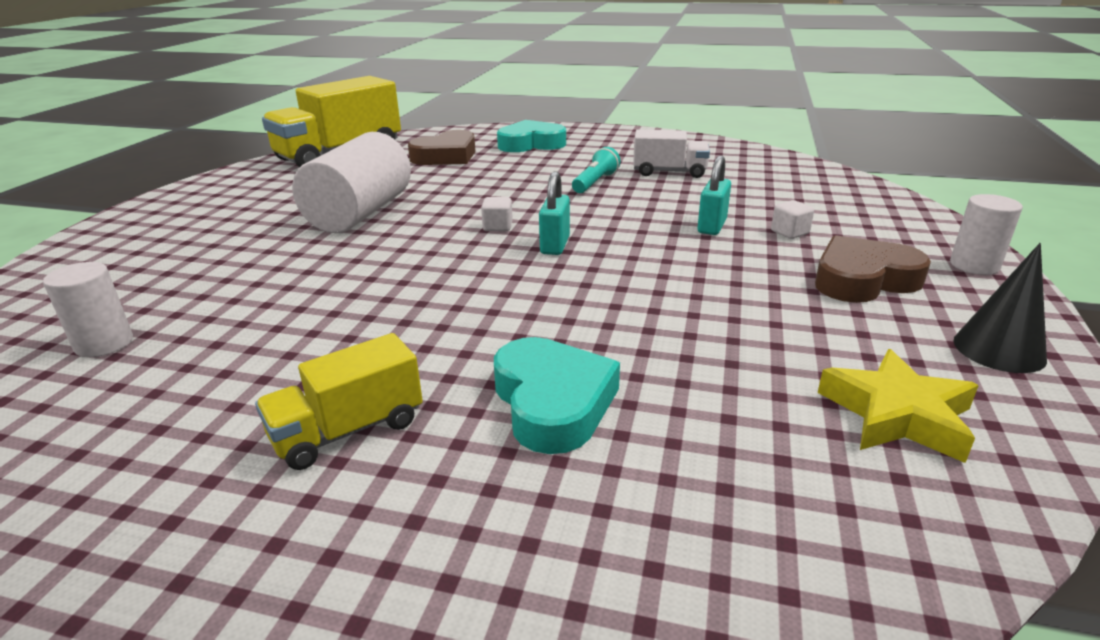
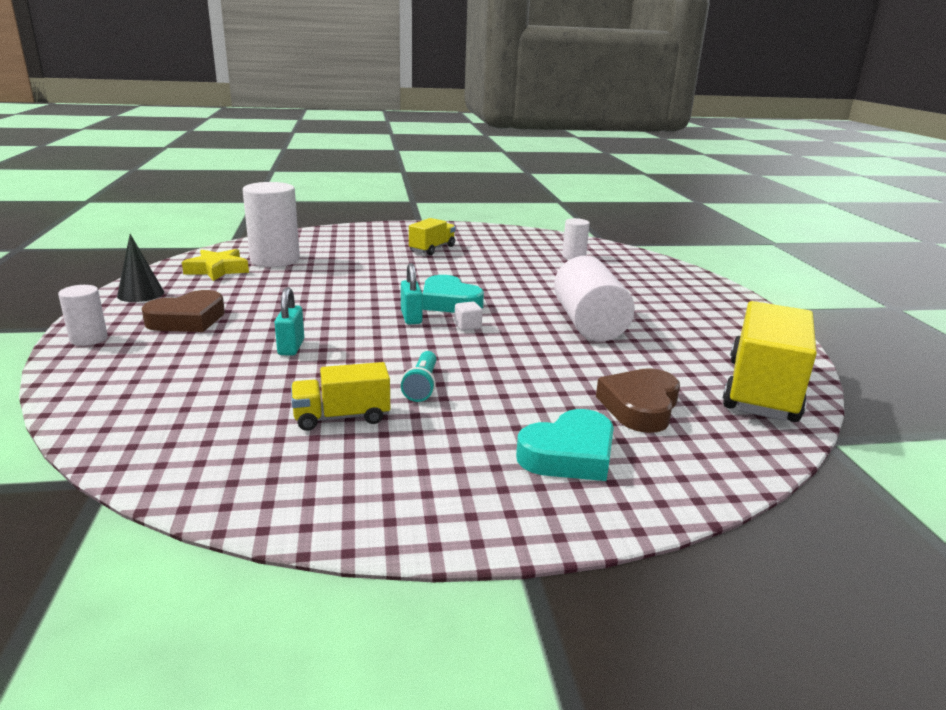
camera: 155 degrees right, 5 degrees down
turquoise heart [494,337,620,454] -> turquoise heart moved to [422,275,484,313]
white truck [633,130,710,178] -> yellow truck [291,362,390,431]
white cube [771,200,814,239] -> none
none -> white cylinder [243,182,300,267]

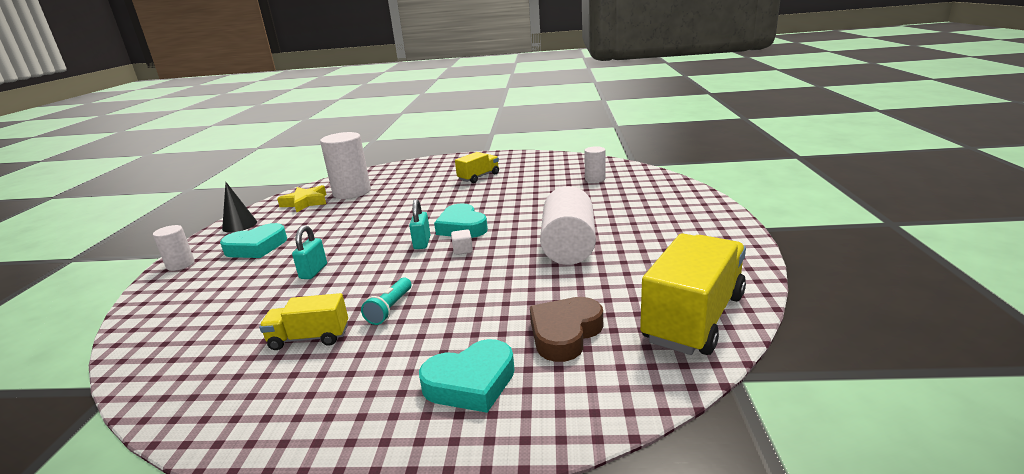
camera: 15 degrees right, 0 degrees up
brown heart [141,290,225,332] -> turquoise heart [220,223,287,258]

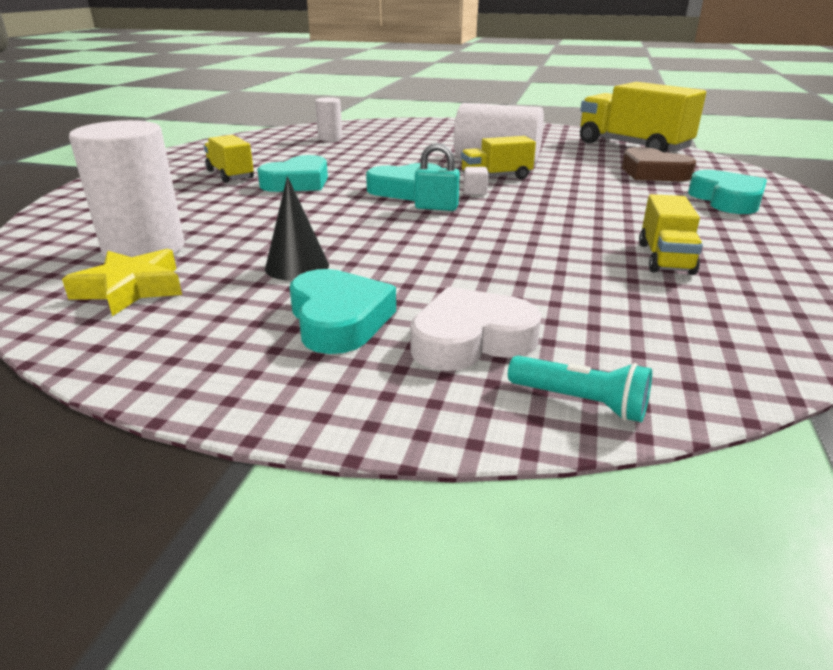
camera: 80 degrees left, 5 degrees up
white cylinder [153,225,194,271] -> none
black cone [222,182,257,232] -> black cone moved to [265,176,329,281]
turquoise padlock [292,225,327,279] -> none
turquoise flashlight [361,278,411,325] -> turquoise flashlight moved to [508,356,652,422]
none -> turquoise heart [257,155,328,192]
none -> white heart [410,287,541,371]
none -> yellow truck [461,136,536,180]

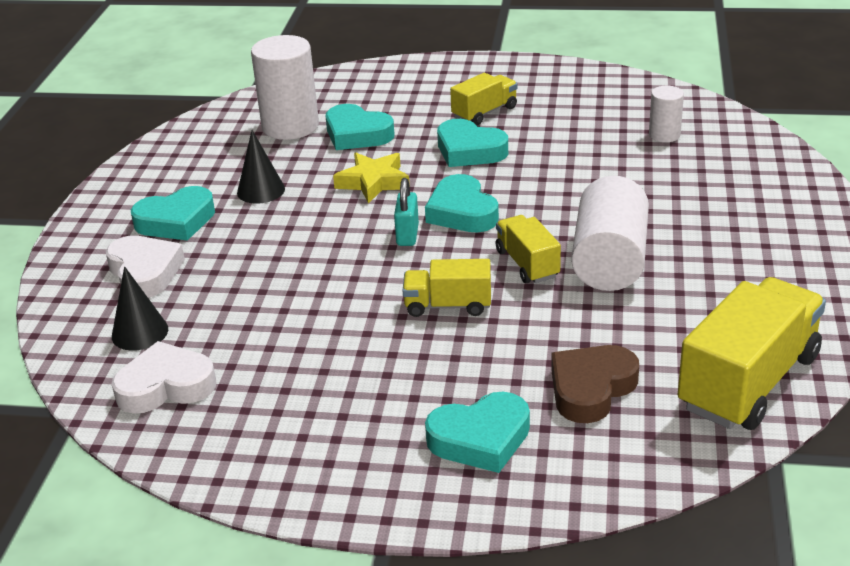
camera: 85 degrees right, 5 degrees up
yellow star [62,249,182,316] -> yellow star moved to [333,153,410,204]
white cube [463,167,488,195] -> none
turquoise flashlight [508,356,652,422] -> none
yellow truck [639,194,703,275] -> yellow truck moved to [403,259,491,317]
none -> black cone [112,266,168,351]
none -> white heart [112,341,216,414]
none -> turquoise heart [326,104,394,150]

